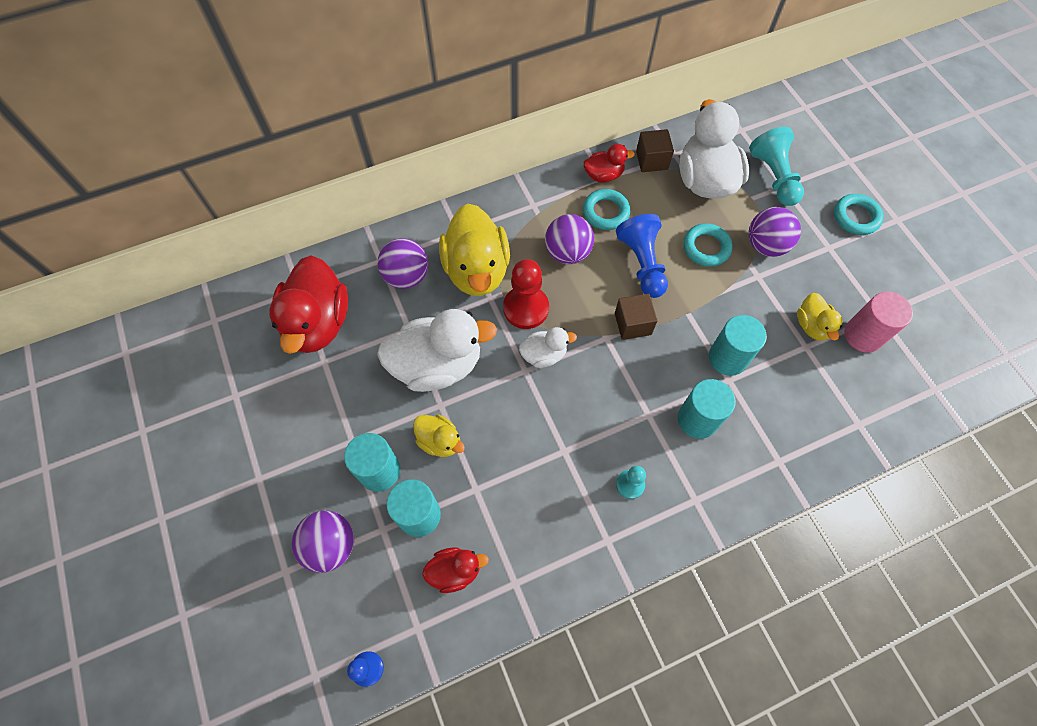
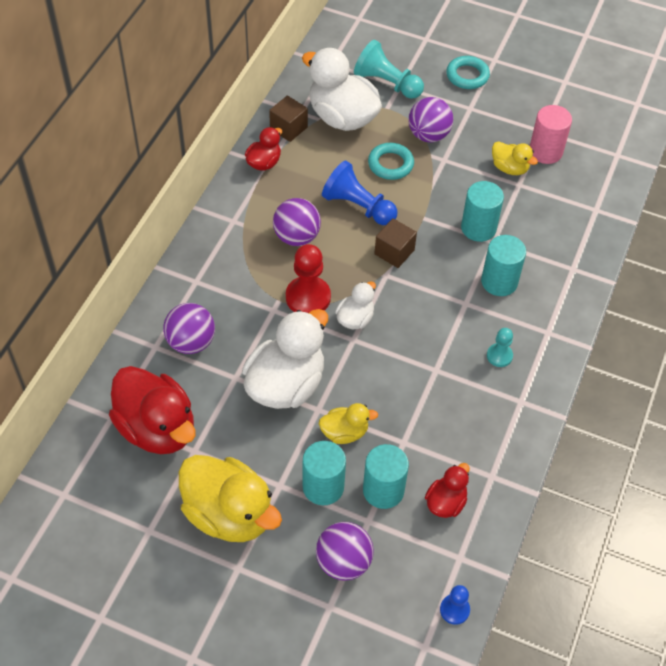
camera: 45 degrees left, 10 degrees down
yellow duck [439,204,510,296] -> yellow duck moved to [179,455,282,542]
turquoise ring [583,189,630,230] -> none

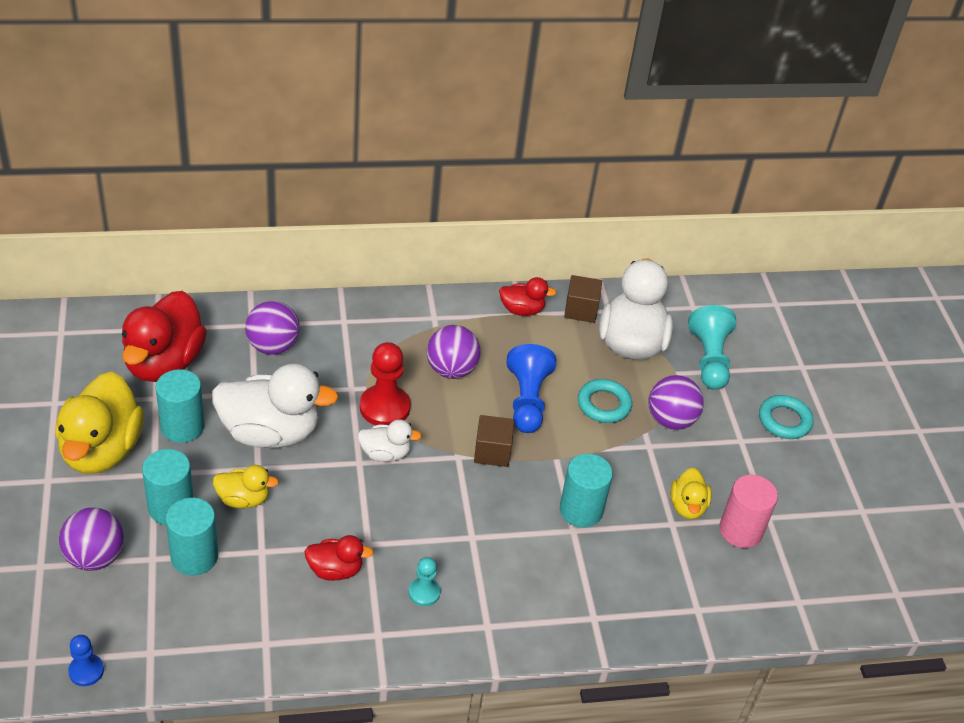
camera: 55 degrees right, 10 degrees down
yellow duck [319,403,378,444] -> yellow duck turned 45 degrees counterclockwise [213,465,279,508]
red duck [425,463,470,518] -> red duck moved to [304,535,374,581]
turquoise cylinder [481,235,526,296] -> turquoise cylinder moved to [156,369,205,443]

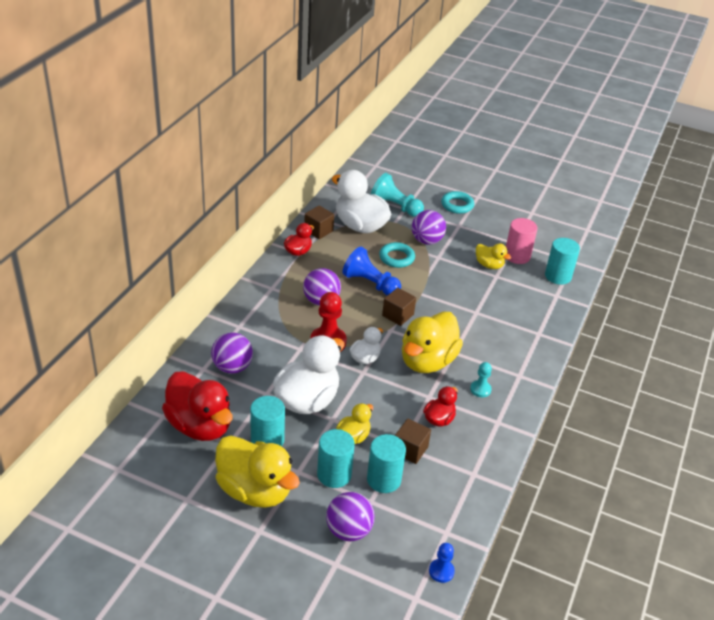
camera: 55 degrees left, 5 degrees down
turquoise cylinder [560,454,613,527] -> turquoise cylinder moved to [545,238,580,285]
none -> brown cube [395,418,431,464]
none -> yellow duck [402,312,463,373]

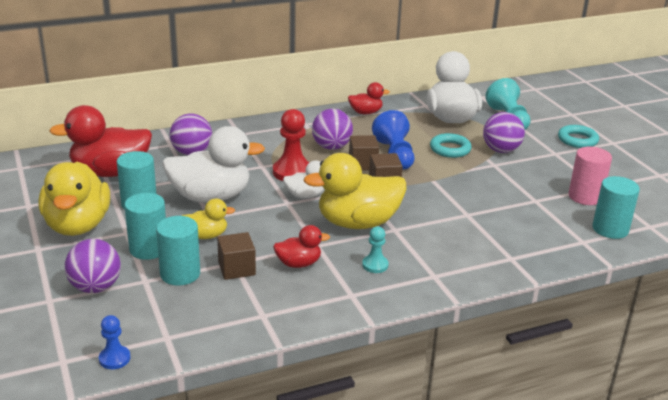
camera: 45 degrees right, 10 degrees down
red duck [162,371,233,441] -> red duck turned 75 degrees clockwise [49,105,152,177]
brown cube [304,205,334,239] -> brown cube moved to [349,135,379,171]
yellow duck [476,243,511,269] -> none

